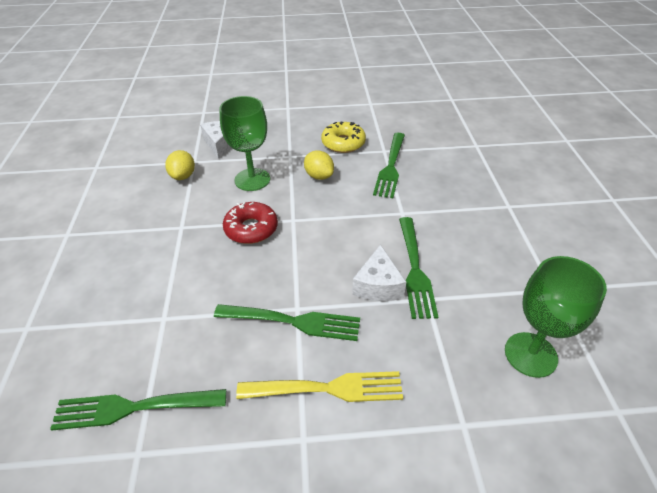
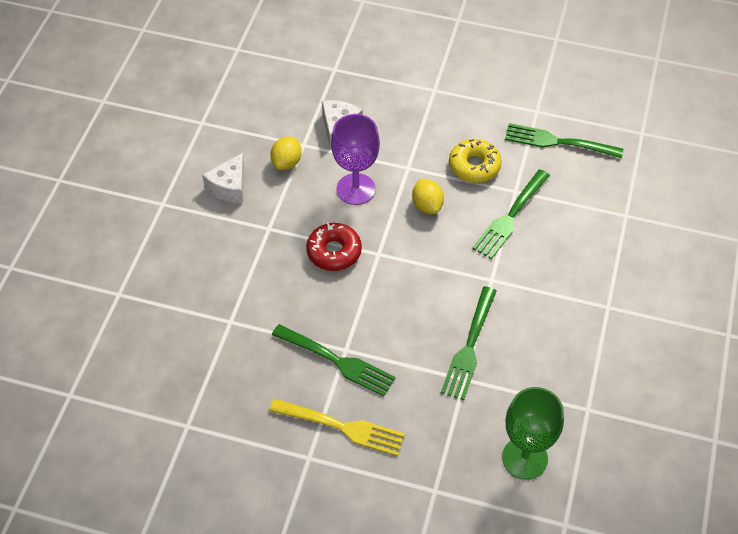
camera: 20 degrees right, 10 degrees up
green fork [50,389,226,431] -> green fork moved to [505,123,623,158]
green goblet [219,96,270,191] -> purple goblet [331,114,380,205]
white cheese [352,244,406,301] -> white cheese moved to [202,153,245,203]

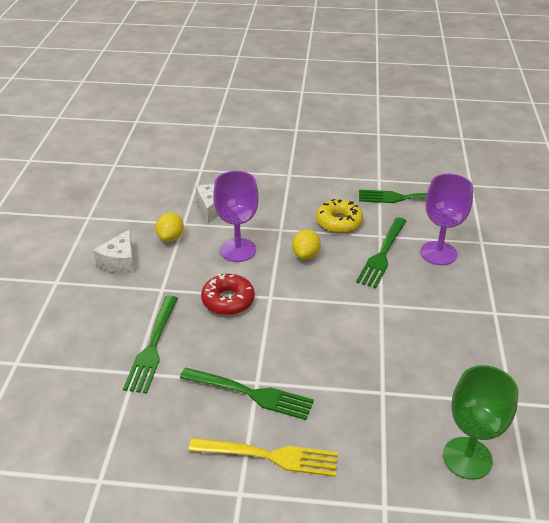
camera: 10 degrees left, 15 degrees down
yellow lemon [412,179,444,214] -> yellow lemon turned 45 degrees clockwise [292,229,321,260]
green fork [441,286,497,400] -> green fork moved to [123,296,178,394]
none -> purple goblet [421,174,473,265]

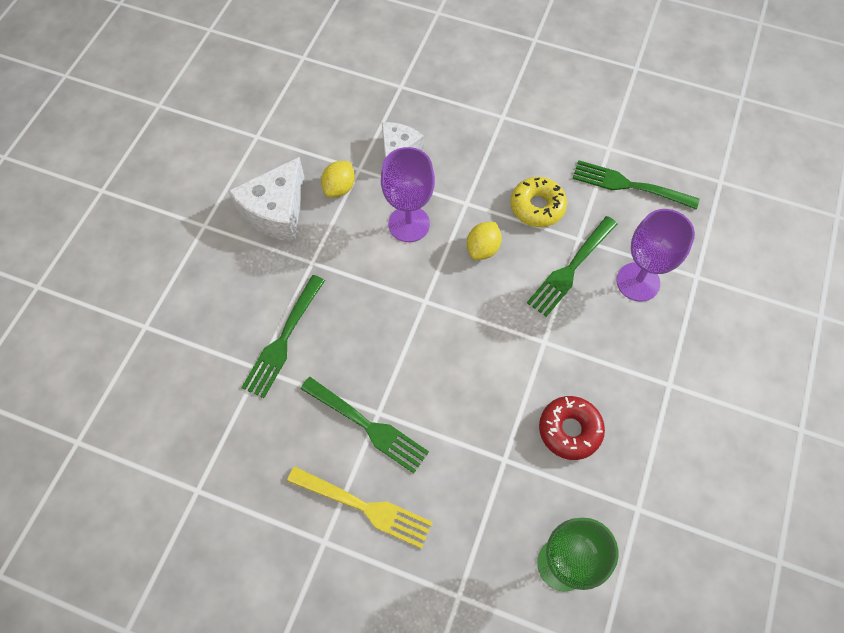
camera: 15 degrees right, 25 degrees up
white cheese [93,229,135,273] -> white cheese [228,157,304,242], size x1.53
red donut [201,274,255,315] -> red donut moved to [539,396,605,460]

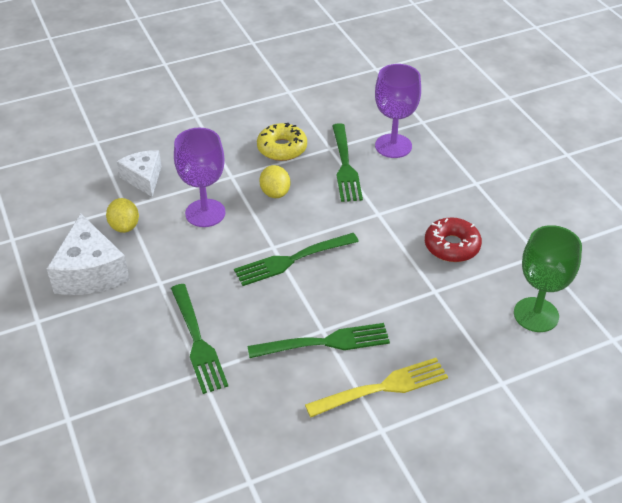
camera: 45 degrees left, 20 degrees down
green fork [572,160,699,210] -> green fork moved to [234,233,359,286]

